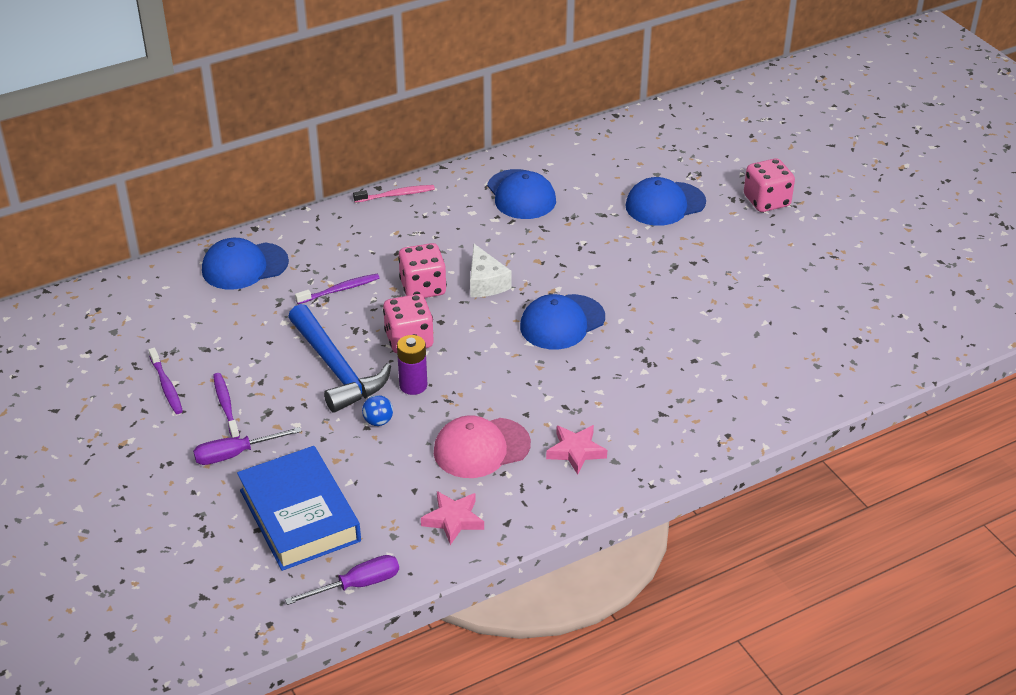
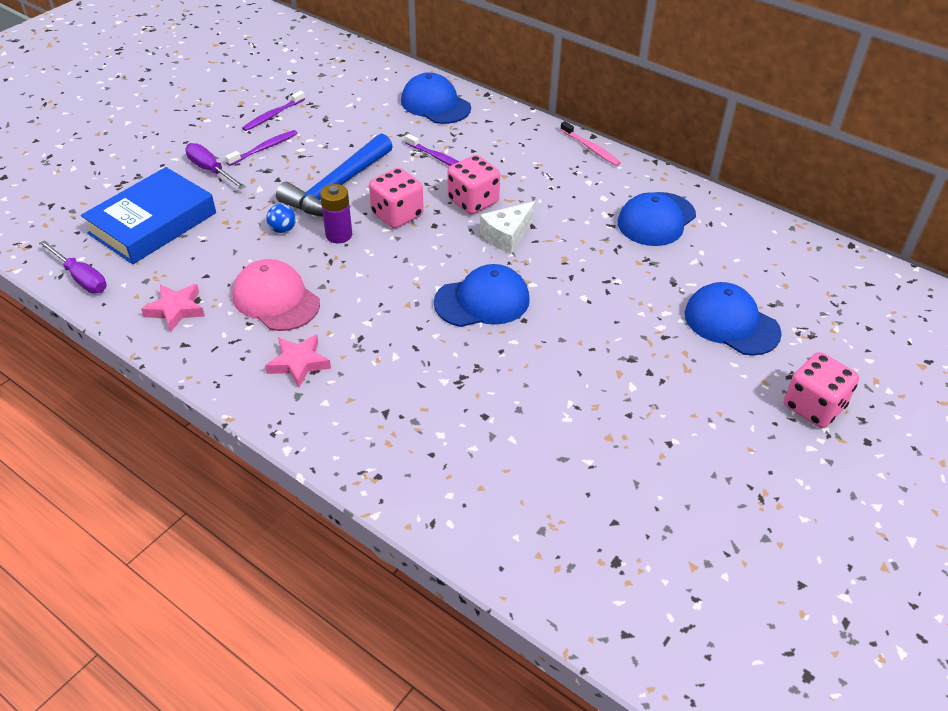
camera: 65 degrees right, 5 degrees up
blue cap [520,294,605,349] -> blue cap turned 135 degrees clockwise [434,264,530,327]

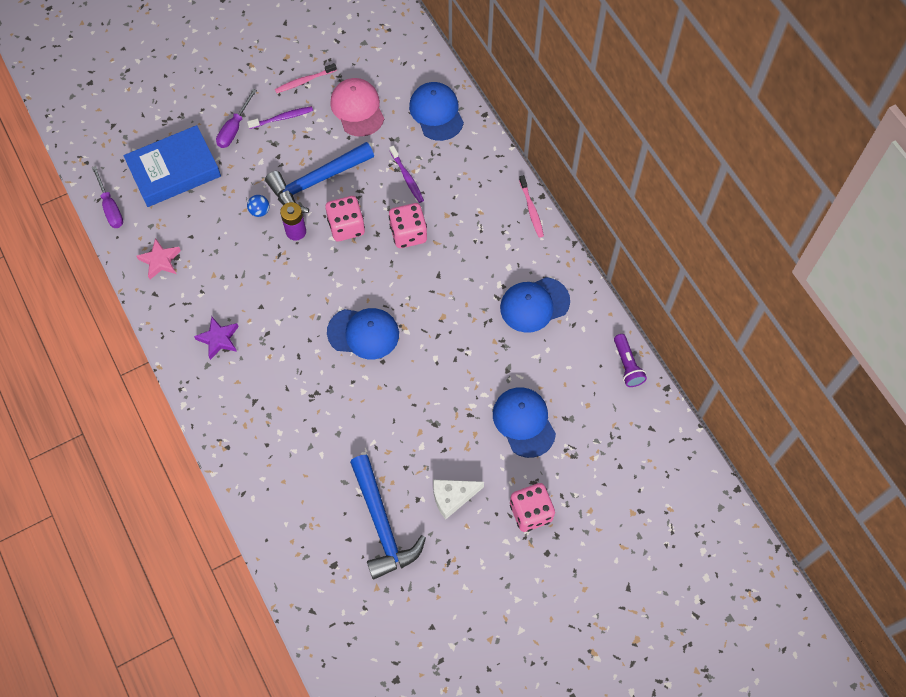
camera: 25 degrees right, 20 degrees up
purple screwdriver [185,143,246,189] -> purple screwdriver turned 135 degrees counterclockwise [216,89,257,148]
pink cap [232,259,320,331] -> pink cap moved to [330,78,384,137]
purple toothbrush [242,90,305,131] -> pink toothbrush [275,63,337,93]
pink star [265,334,331,388] -> purple star [194,316,239,360]
white cheese [480,201,535,254] -> white cheese moved to [433,480,484,520]
none -> blue hammer [350,455,426,580]
none -> purple flashlight [614,334,647,387]

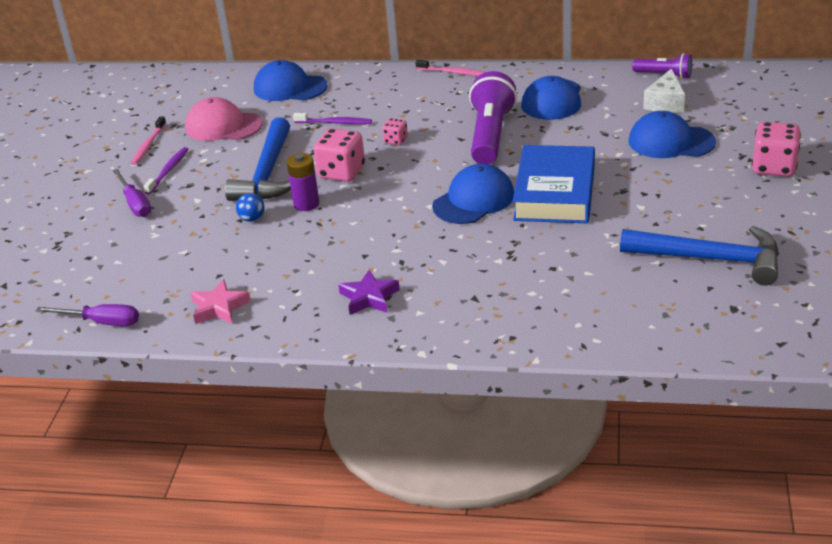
camera: 50 degrees left, 30 degrees down
blue book [123,125,221,207] -> blue book moved to [513,145,595,223]
pink dice [389,203,427,248] -> pink dice [382,118,408,145], size x0.53
white cheese [433,480,484,520] -> white cheese moved to [643,69,685,113]
none -> purple flashlight [469,71,517,165]

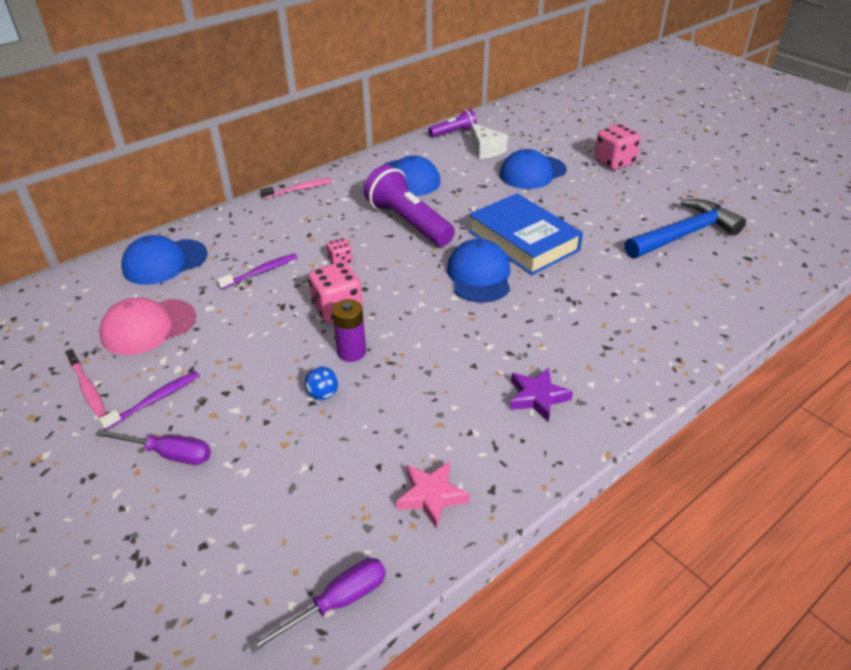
camera: 50 degrees left, 5 degrees up
purple toothbrush [143,147,188,194] -> purple toothbrush turned 75 degrees clockwise [99,371,200,430]
blue hammer [225,117,291,201] -> none

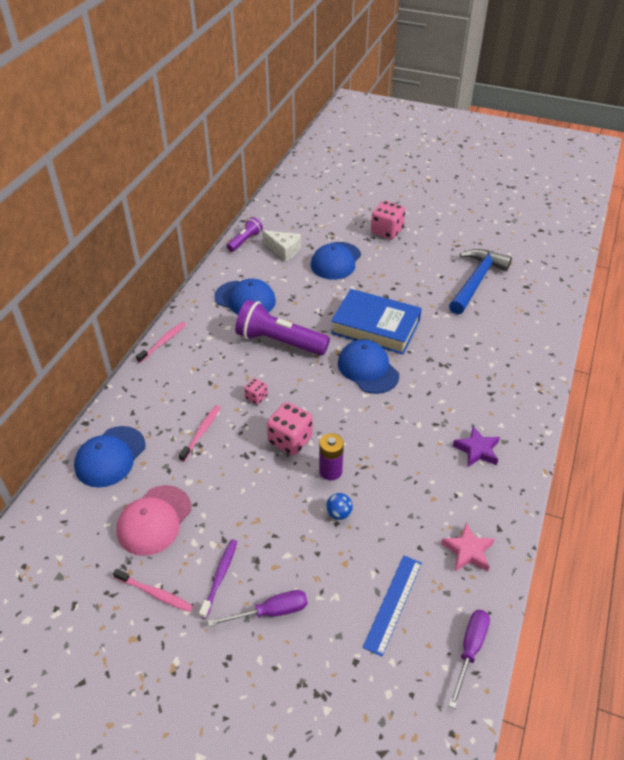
camera: 30 degrees left, 5 degrees up
purple toothbrush [217,253,297,290] -> pink toothbrush [179,405,221,462]
none -> blue ruler [363,555,422,657]

